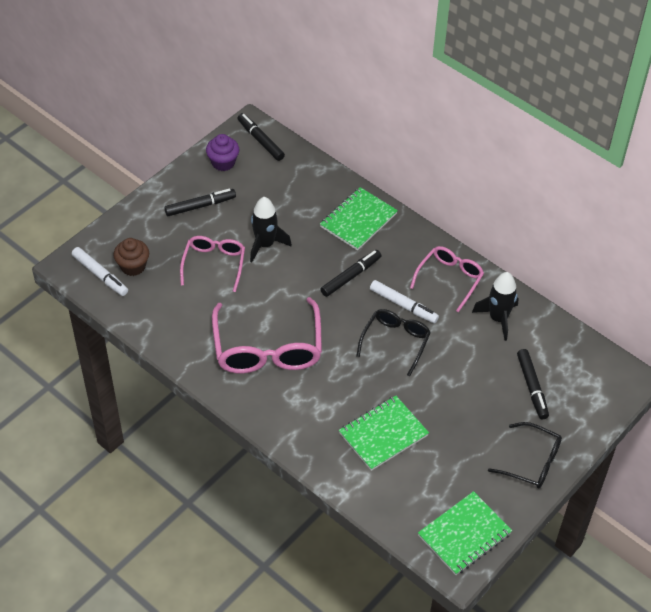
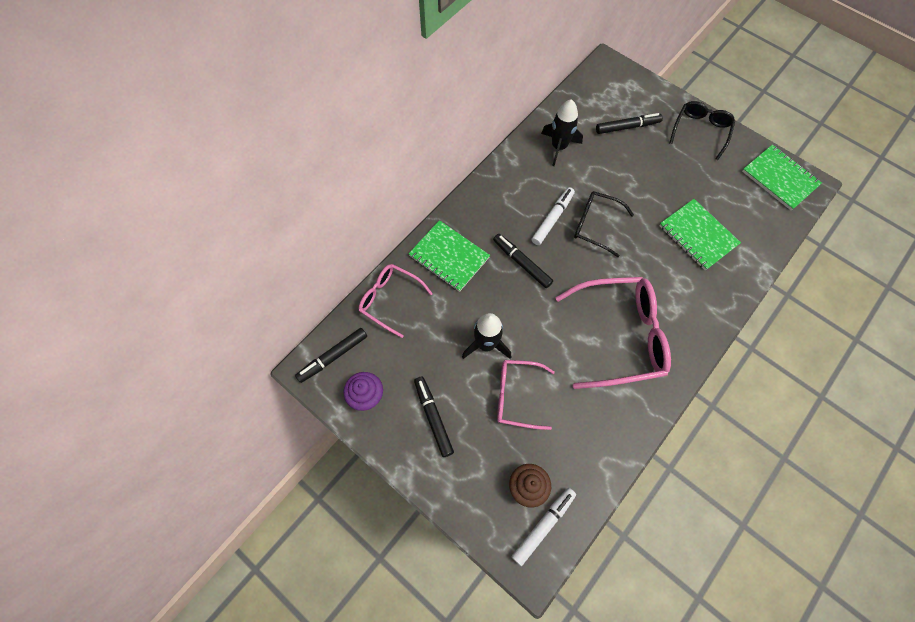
camera: 90 degrees left, 15 degrees up
pink glasses [410,246,484,312] -> pink glasses moved to [359,264,433,338]

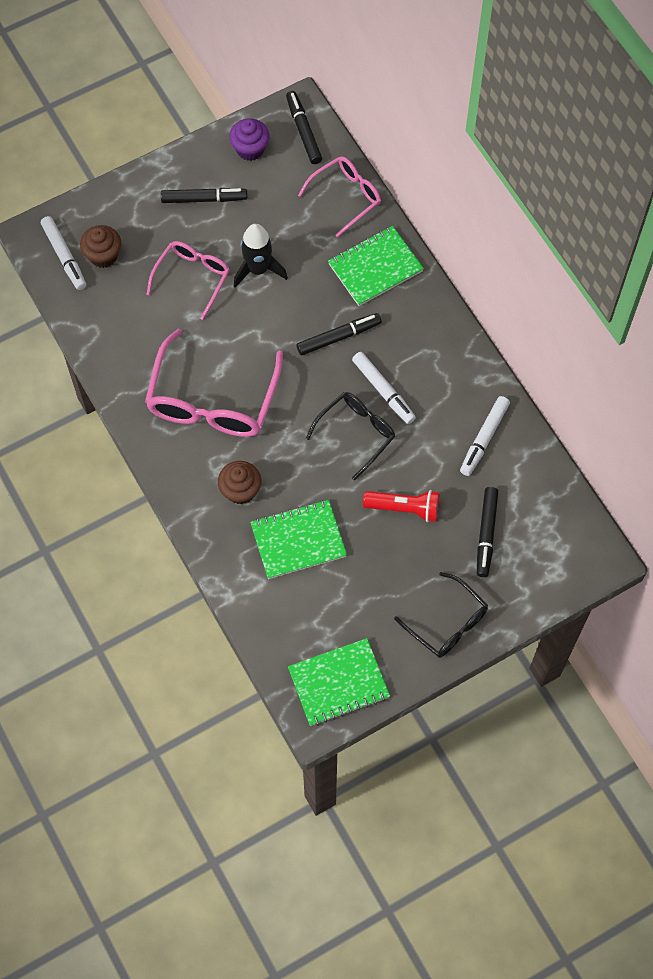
camera: 110 degrees right, 0 degrees up
black rocket [541,99,583,166] -> white marker [460,396,510,476]
none -> brown cupcake [218,461,261,505]
none -> red flashlight [363,490,440,522]

